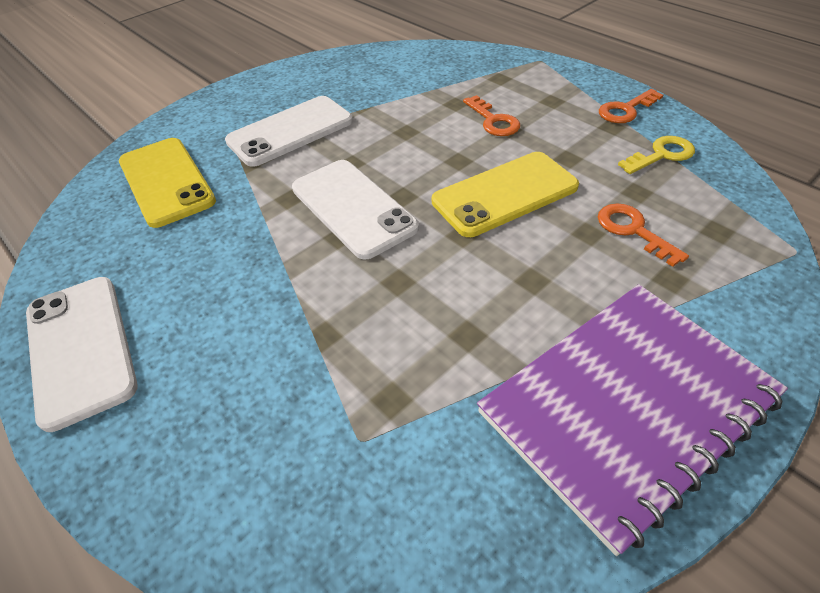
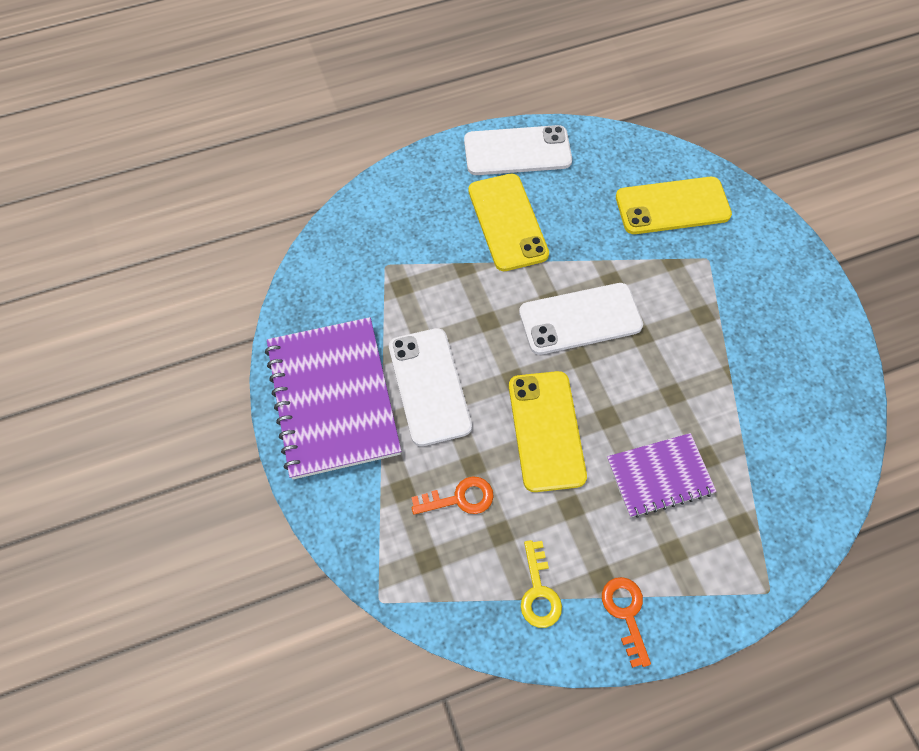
camera: 110 degrees right, 15 degrees up
white phone [225,96,353,167] -> white phone moved to [389,328,472,446]
orange key [463,95,520,136] -> purple notebook [607,433,717,518]
none -> yellow phone [468,173,549,271]

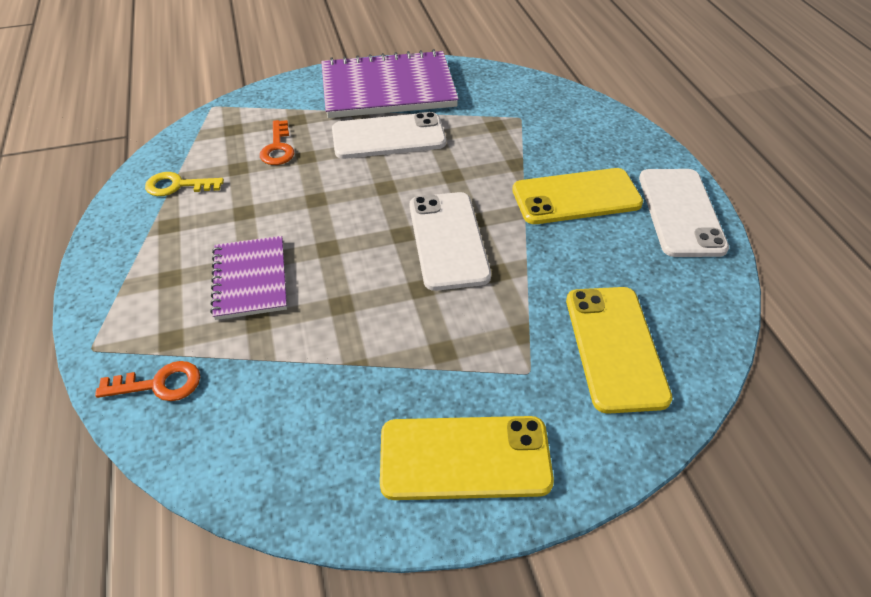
camera: 95 degrees right, 15 degrees down
yellow phone [509,371,587,492] -> yellow phone moved to [380,416,554,500]
orange key [602,577,651,668] -> orange key moved to [95,361,200,401]

